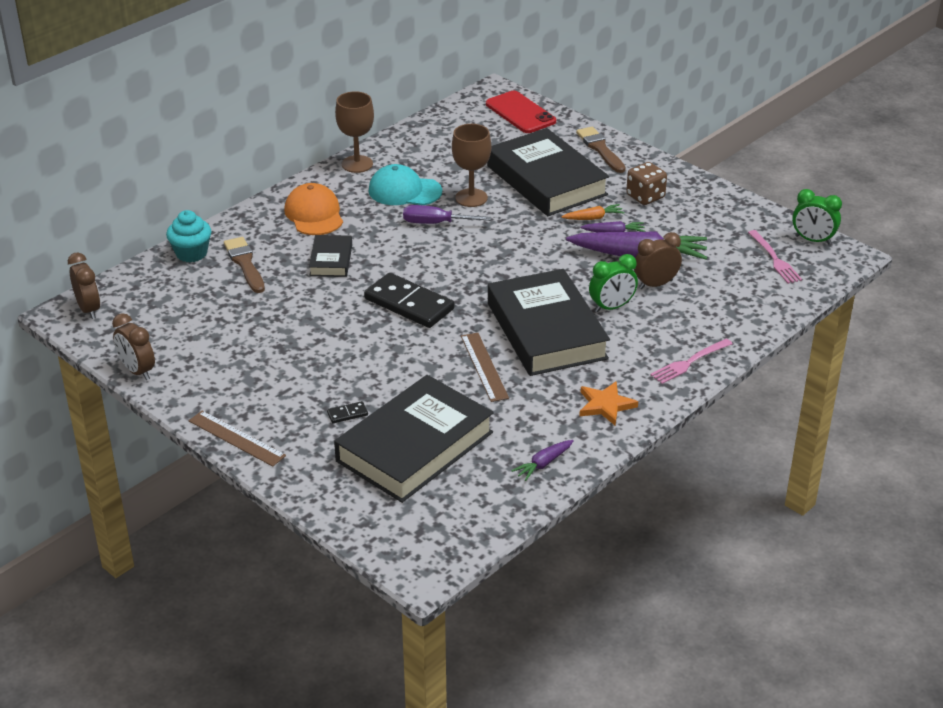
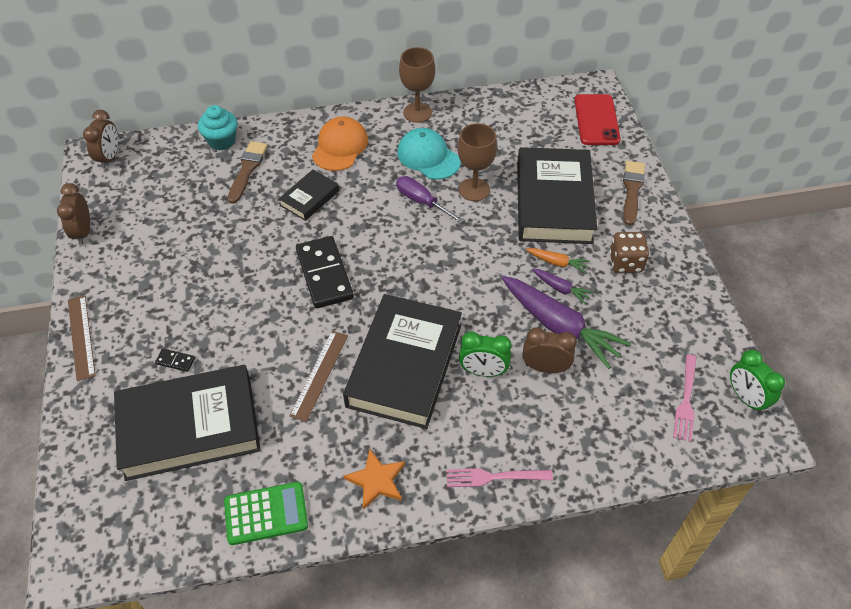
camera: 35 degrees right, 15 degrees up
purple carrot [511,440,574,481] -> green calculator [224,482,308,545]

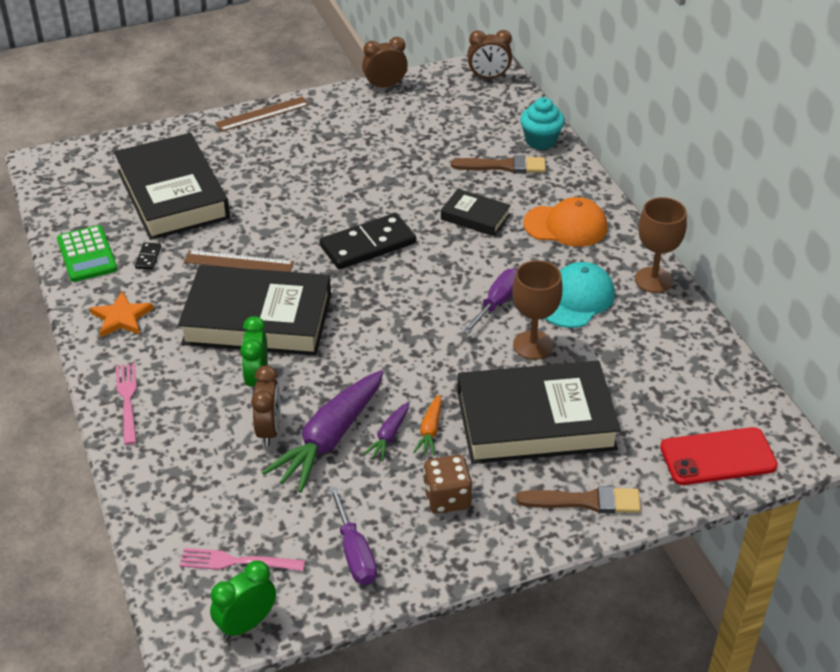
camera: 80 degrees right, 10 degrees down
black domino [155,348,195,372] -> black domino moved to [135,242,161,270]
none -> purple screwdriver [329,487,377,585]

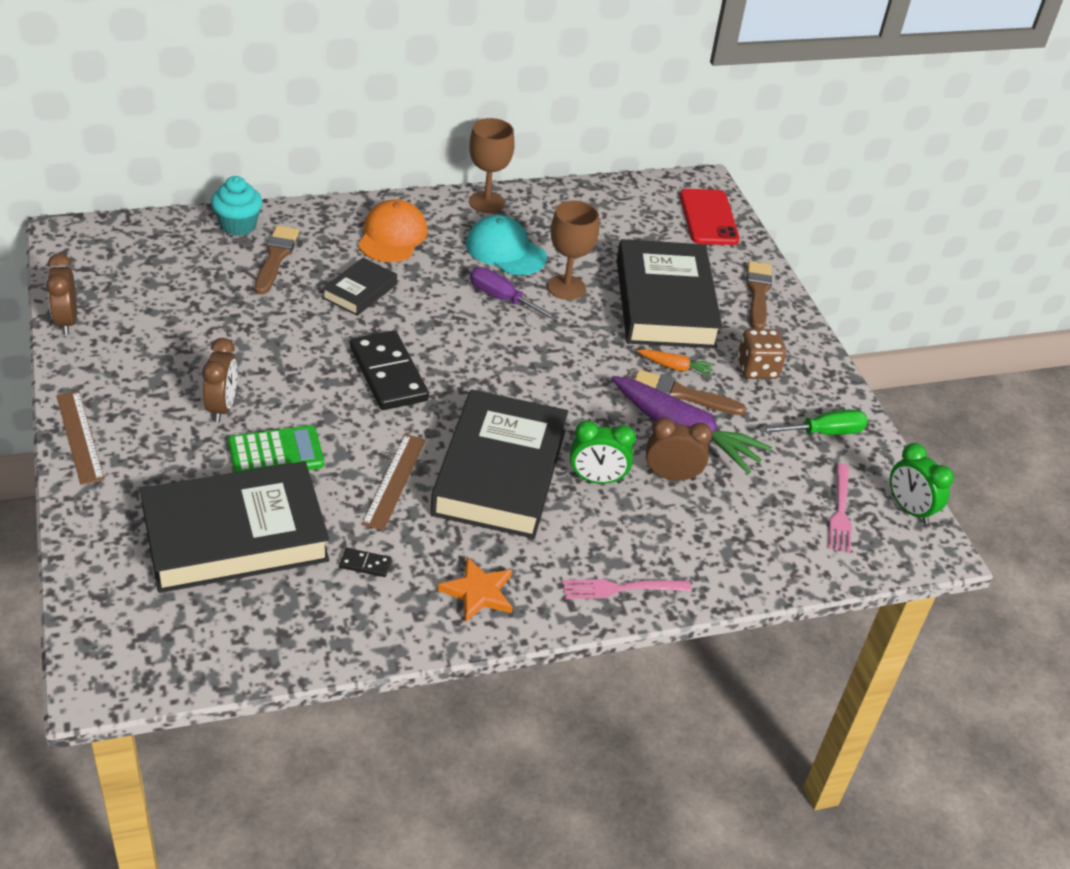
camera: 90 degrees left, 0 degrees up
green calculator [57,225,117,282] -> green calculator moved to [228,425,324,473]
purple screwdriver [329,487,377,585] -> green screwdriver [759,409,868,435]
purple carrot [363,402,409,462] -> brown brush [634,370,746,415]
brown clock [467,30,512,79] -> brown clock moved to [202,338,237,422]

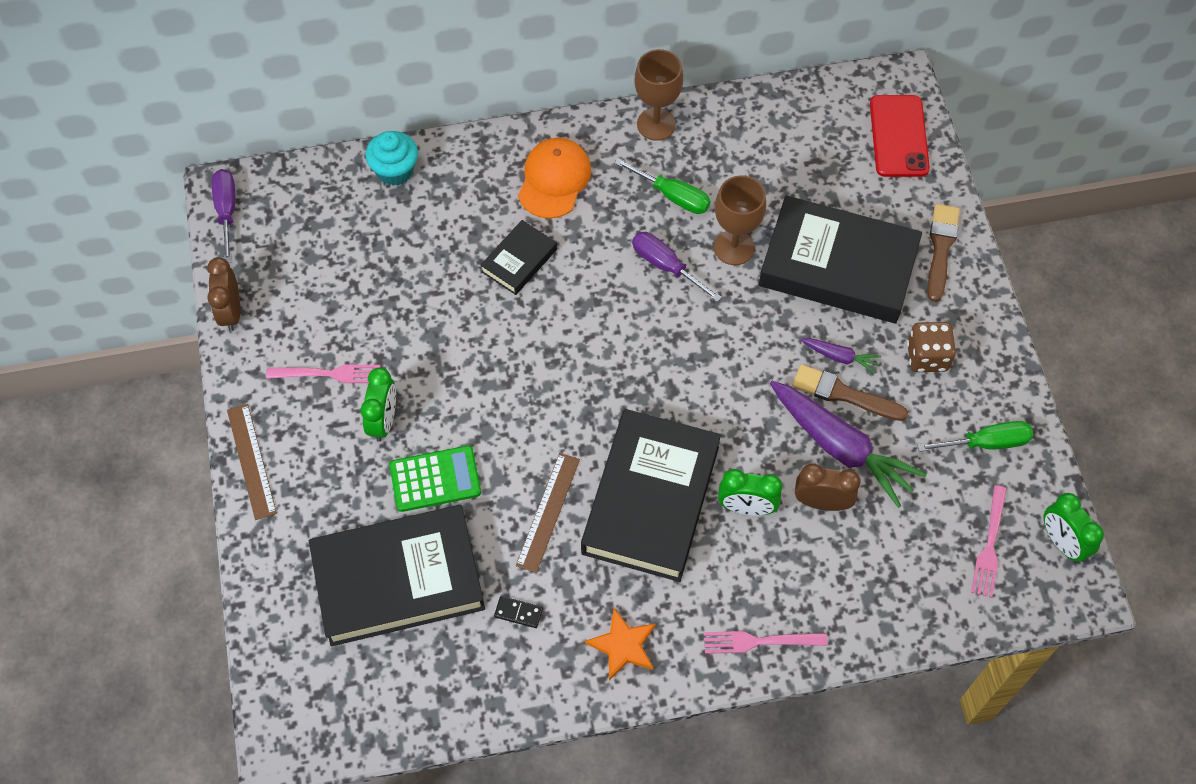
camera: 10 degrees right, 20 degrees up
brown clock [202,338,237,422] -> green clock [360,368,396,442]
brown brush [255,226,299,295] -> none
black domino [350,330,429,410] -> none
turquoise cap [466,215,547,275] -> green screwdriver [614,158,711,214]
black book [617,239,722,349] -> black book turned 75 degrees counterclockwise [759,195,922,323]
orange carrot [637,349,715,377] -> purple carrot [801,338,881,374]
none -> purple screwdriver [212,169,235,263]
none -> pink fork [266,365,381,383]

